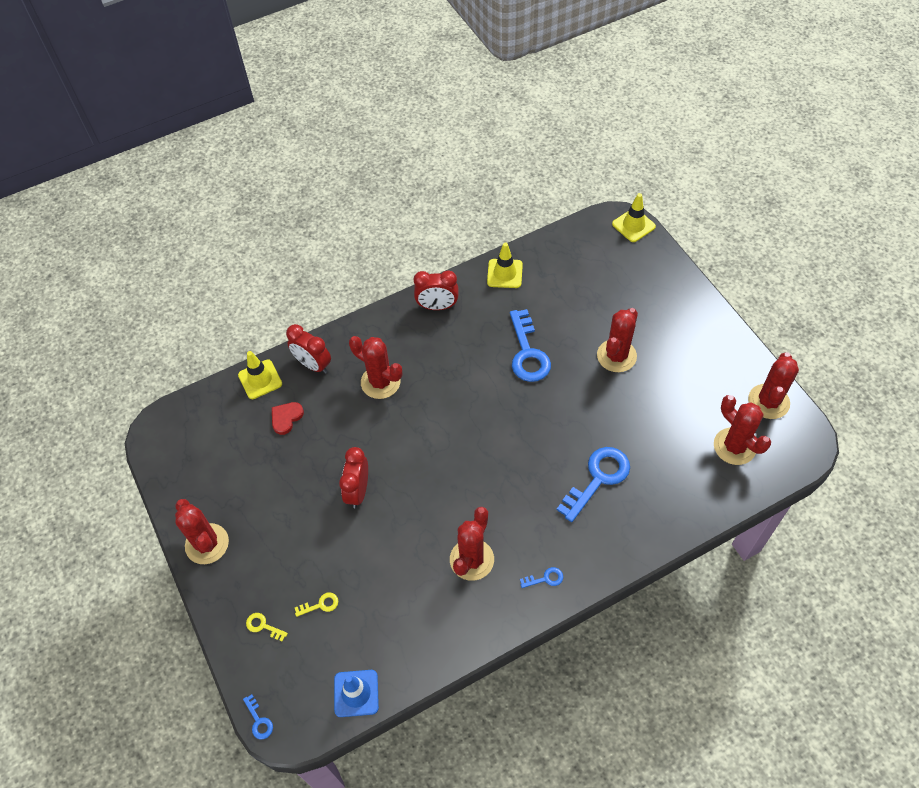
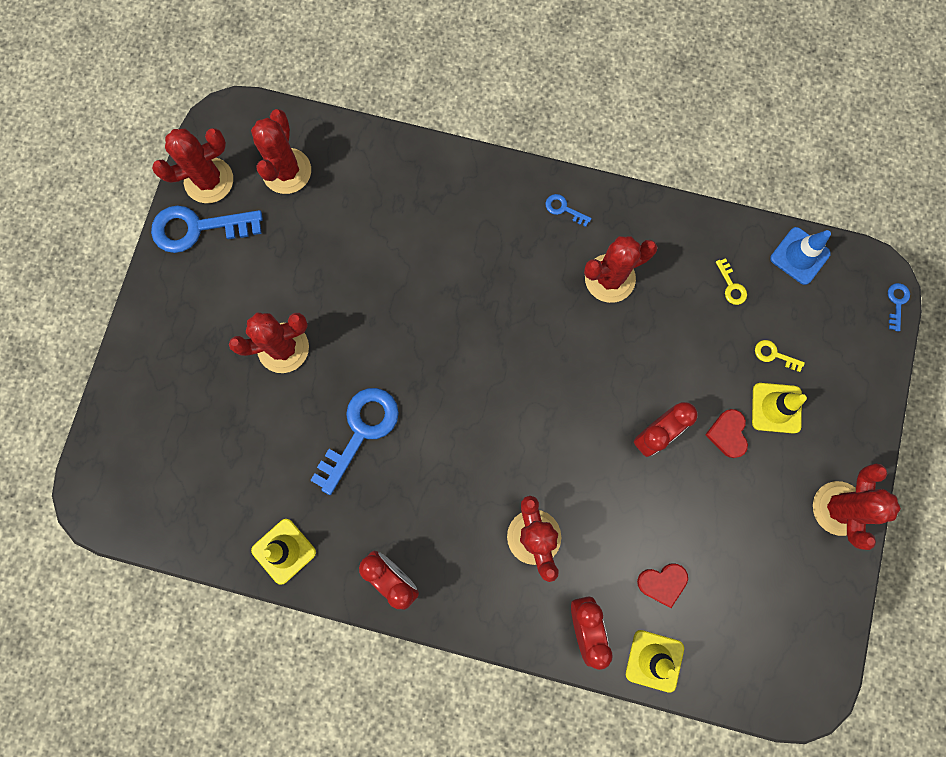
camera: 140 degrees left, 20 degrees up
yellow key [246,613,288,642] -> yellow key moved to [716,258,747,305]
blue key [557,447,630,522] -> blue key moved to [151,206,263,253]
yellow traffic cone [612,193,656,242] -> yellow traffic cone moved to [752,383,807,434]
none -> red heart [705,409,748,458]

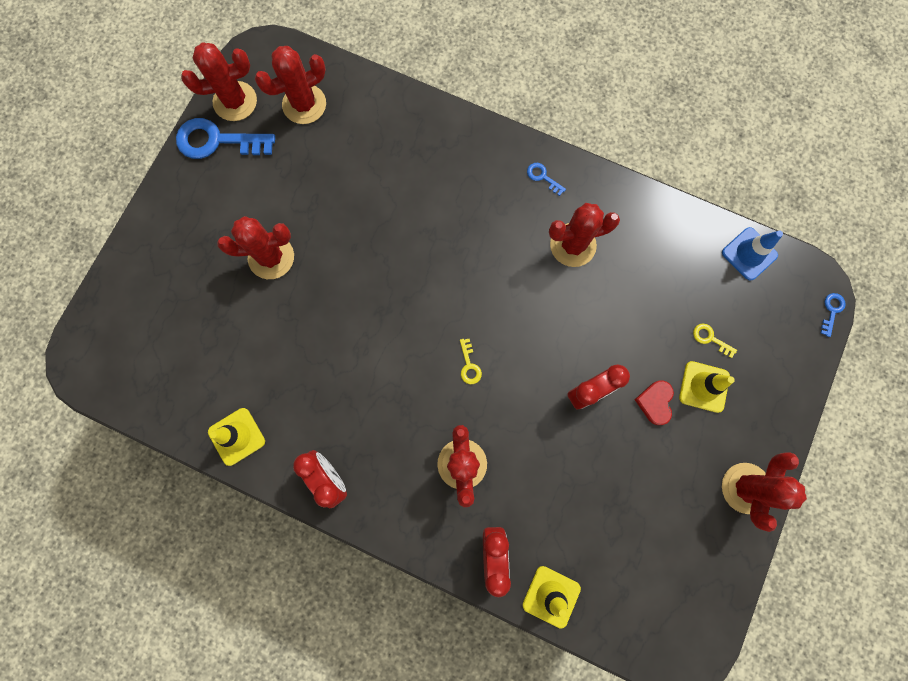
camera: 10 degrees right, 0 degrees up
red cactus [251,109,311,194] -> red cactus turned 45 degrees clockwise [255,46,326,124]
blue key [310,388,399,495] -> none
red heart [637,564,688,608] -> none
yellow key [716,258,747,305] -> yellow key moved to [460,339,482,384]

